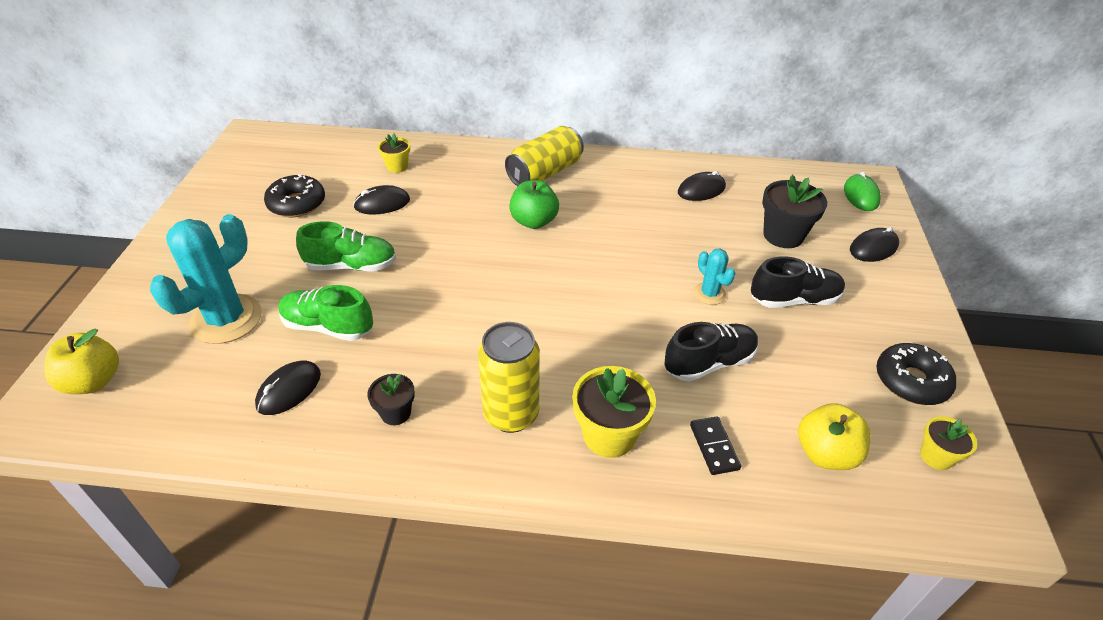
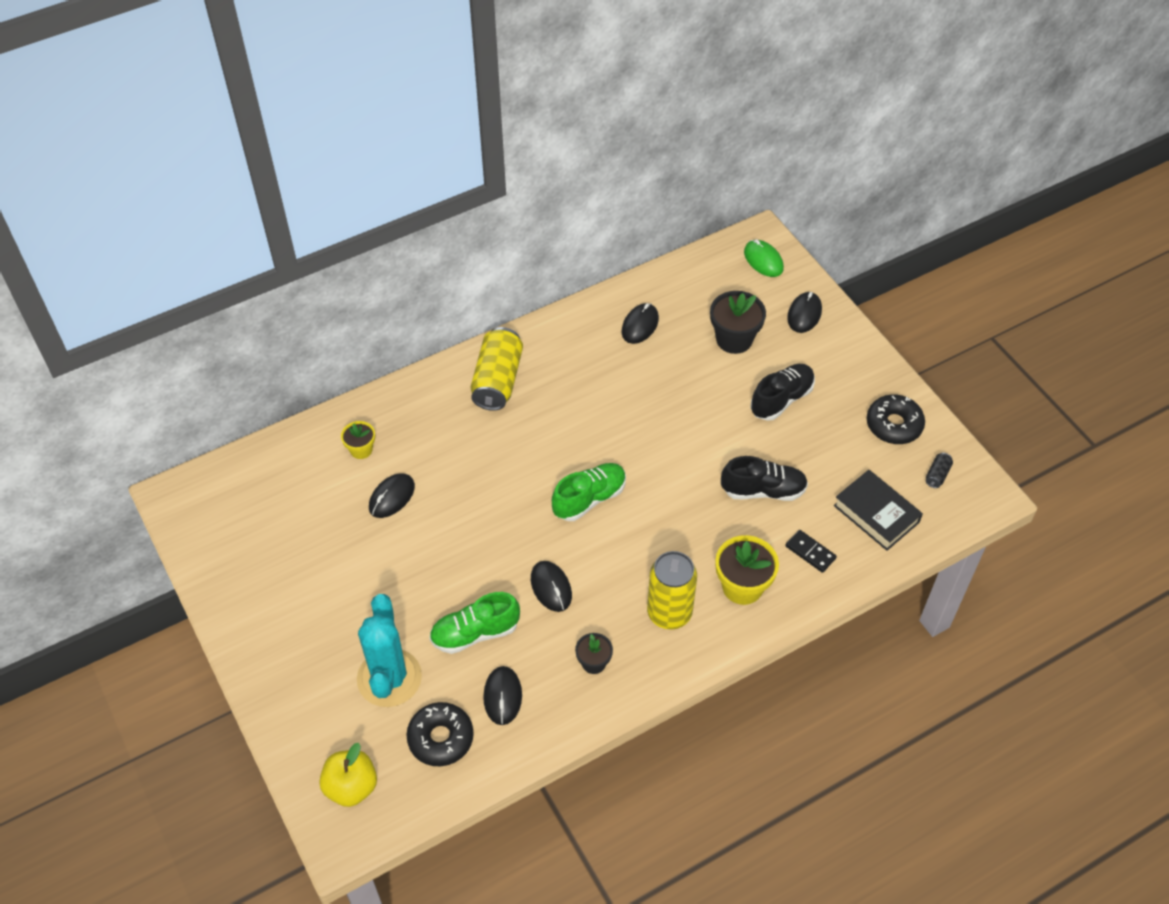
camera: 35 degrees left, 10 degrees up
black donut [264,174,325,217] -> black donut moved to [406,702,474,766]
green shoe [296,221,396,271] -> green shoe moved to [552,463,626,521]
green apple [509,180,559,229] -> none
black shoe [664,322,759,382] -> black shoe turned 60 degrees clockwise [721,456,808,501]
turquoise cactus [694,248,736,305] -> none
yellow apple [798,403,871,470] -> black book [834,470,923,551]
yellow flower pot [920,416,977,470] -> black can [926,453,953,488]
none -> black mouse [531,561,572,612]

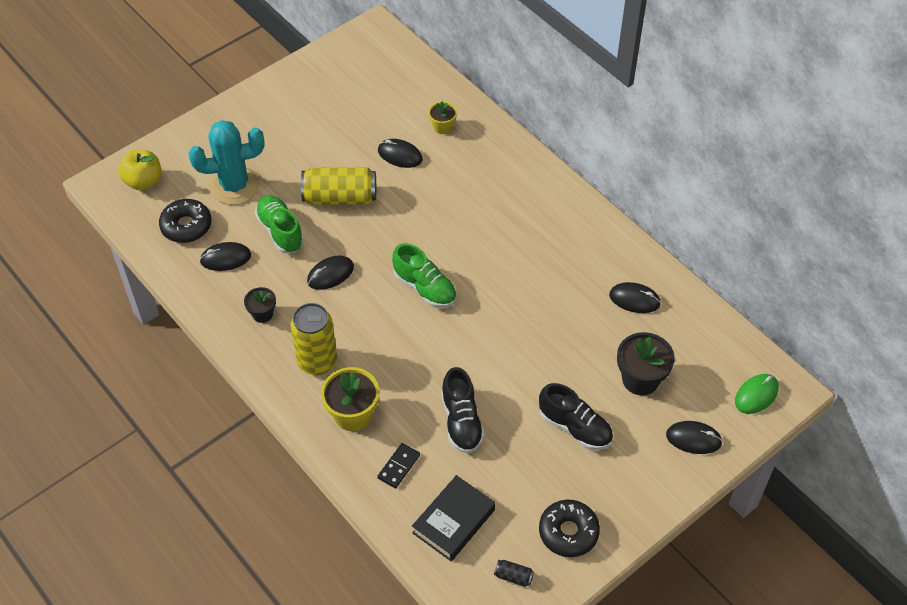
camera: 80 degrees right, 0 degrees up
yellow can [470,327,523,411] -> yellow can moved to [301,167,376,205]

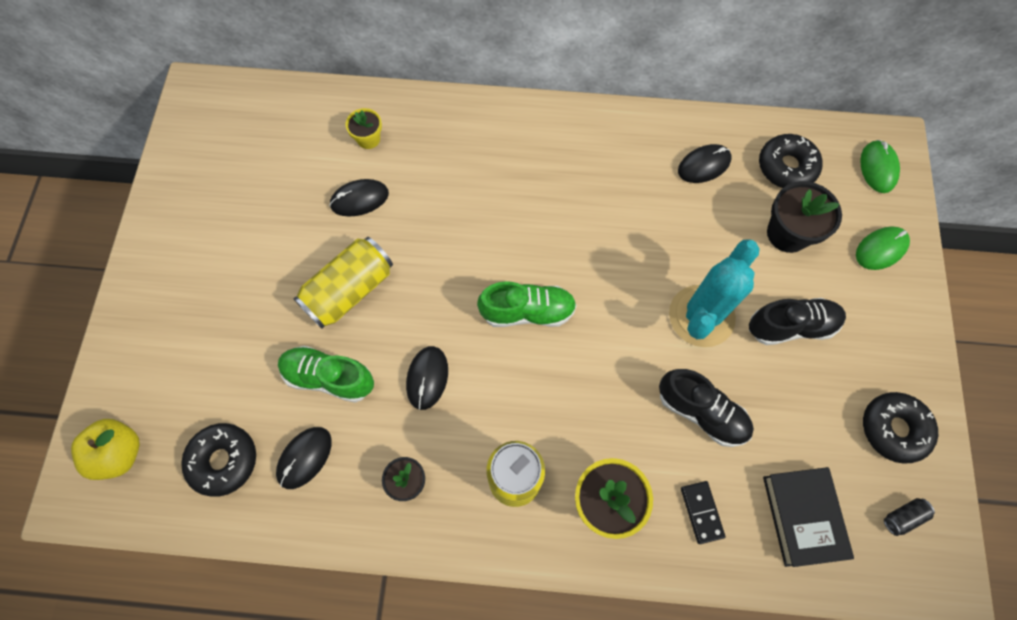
camera: 45 degrees left, 15 degrees up
turquoise cactus [189,120,265,205] -> turquoise cactus moved to [669,239,760,347]
black mouse [666,421,723,454] -> green mouse [856,227,910,270]
none -> black donut [759,134,823,188]

